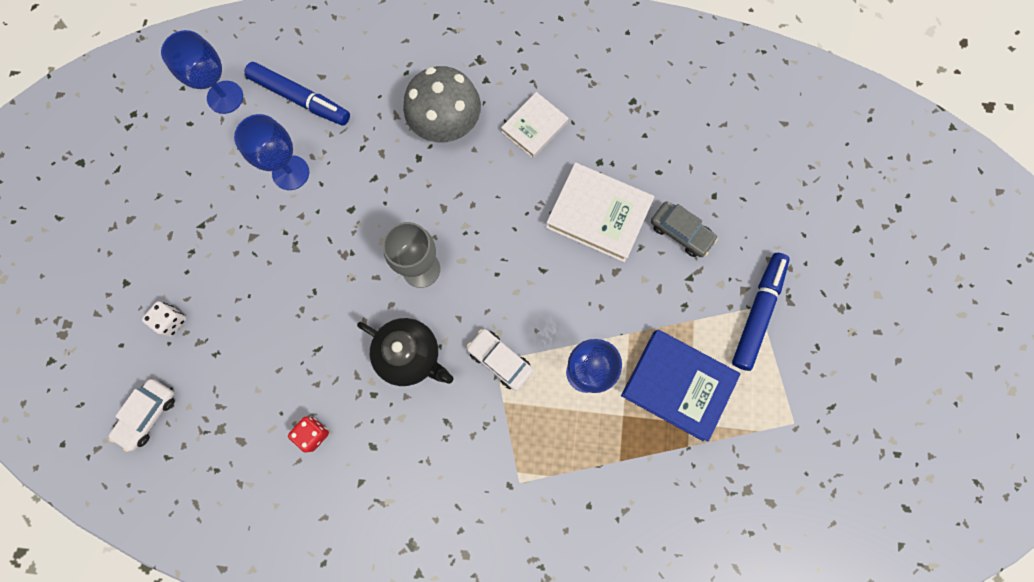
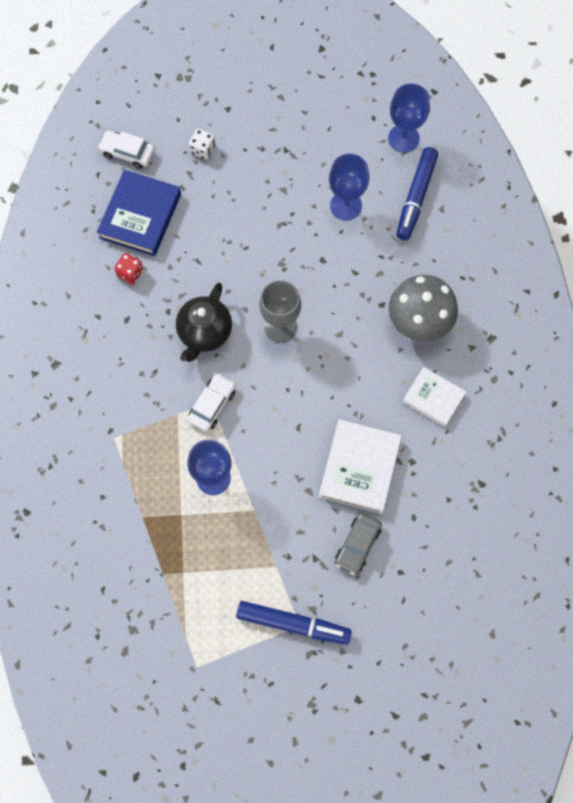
camera: 80 degrees right, 5 degrees down
blue book [621,330,741,442] -> blue book moved to [97,170,181,256]

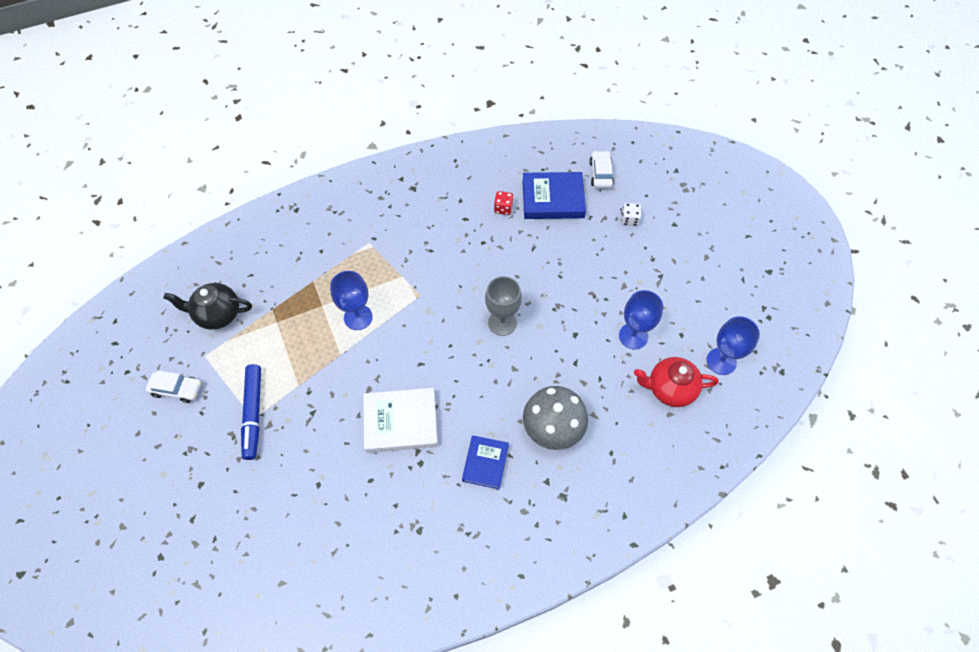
camera: 70 degrees right, 10 degrees down
black teapot [176,283,232,362] -> black teapot moved to [163,283,252,330]
white car [187,374,236,432] -> white car moved to [145,370,201,403]
grey car [335,513,382,575] -> none
blue marker [396,147,438,240] -> red teapot [634,357,719,407]
white book [403,367,466,427] -> blue book [462,435,509,489]

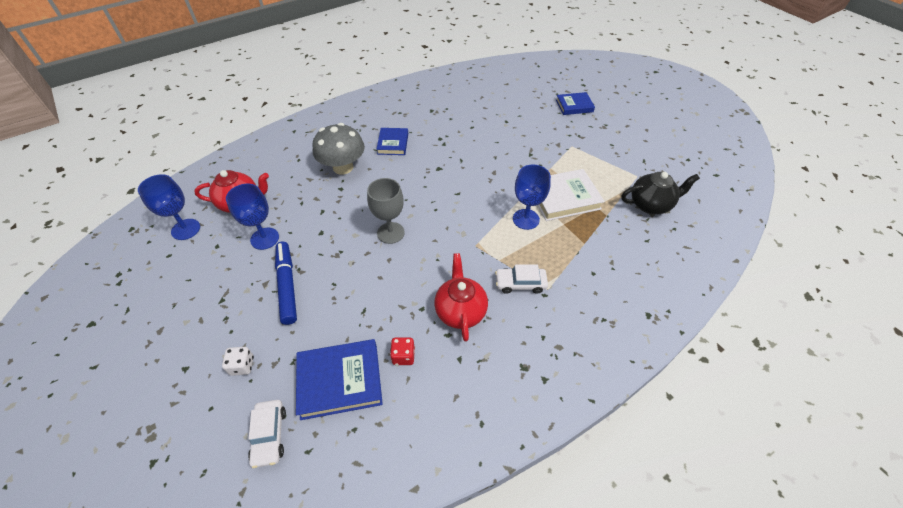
camera: 170 degrees right, 10 degrees down
white car [145,370,201,403] -> white car moved to [495,265,548,294]
blue marker [241,364,261,460] -> blue marker moved to [275,241,297,325]
white book [363,388,438,453] -> white book moved to [538,169,605,221]
none -> red teapot [434,253,488,342]
none -> blue book [556,92,595,115]

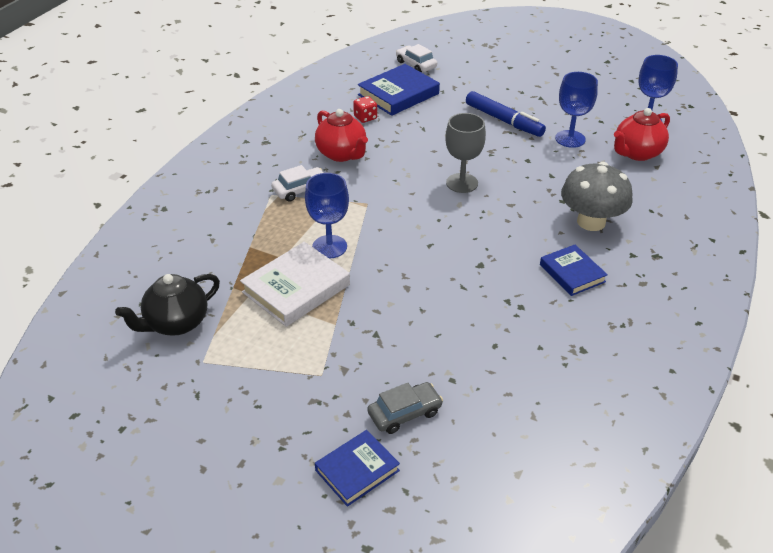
camera: 150 degrees right, 10 degrees down
white dice [222,347,254,376] -> none
none -> grey car [367,382,443,434]

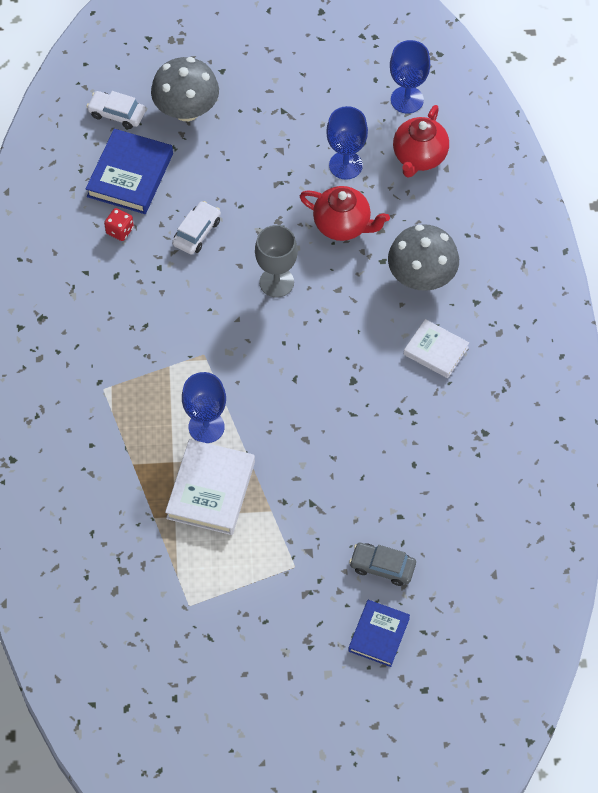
camera: 30 degrees left, 20 degrees up
black teapot [115,274,220,336] -> none
white car [271,165,324,202] -> white car moved to [172,201,221,254]
red teapot [315,109,368,162] -> red teapot moved to [300,186,390,241]
grey car [367,382,443,434] -> grey car turned 105 degrees counterclockwise [349,543,416,586]
blue marker [466,91,546,137] -> none
blue book [540,245,608,296] -> white book [404,319,469,378]
none -> grey mushroom [151,57,219,121]

